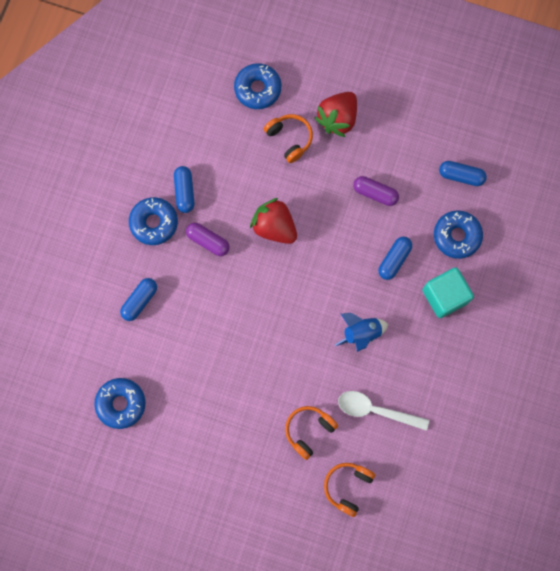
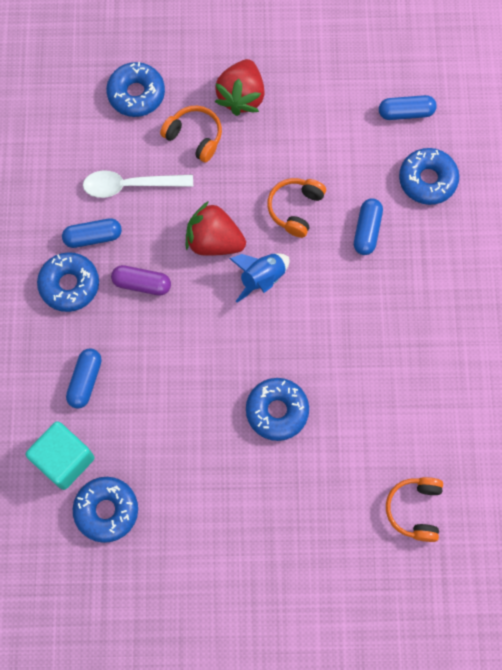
camera: 20 degrees left, 5 degrees down
blue capsule [174,166,194,213] -> blue capsule turned 75 degrees counterclockwise [62,218,122,248]
orange headphones [285,406,338,460] -> orange headphones moved to [267,178,326,238]
blue rocket [335,313,388,352] -> blue rocket moved to [229,254,290,303]
white spoon [338,391,429,431] -> white spoon moved to [83,171,193,198]
purple capsule [353,176,399,206] -> none
turquoise cube [422,267,474,318] -> turquoise cube moved to [26,421,95,490]
none -> blue donut [246,378,309,441]

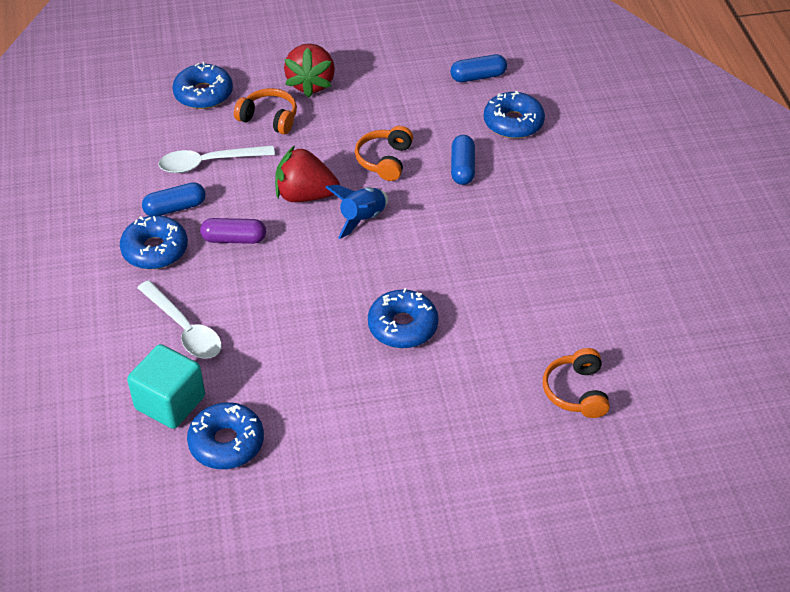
camera: 10 degrees left, 25 degrees down
blue capsule [66,348,102,409] -> white spoon [138,280,222,359]

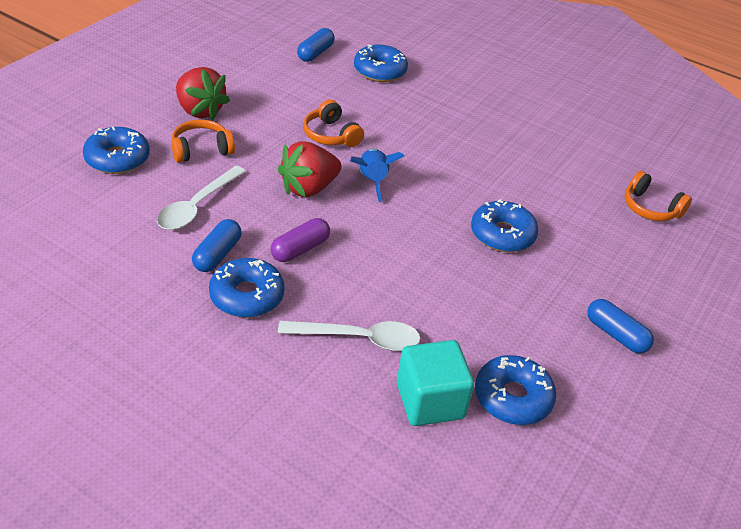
camera: 50 degrees left, 5 degrees down
blue capsule [451,135,475,185] -> blue capsule moved to [587,299,654,353]

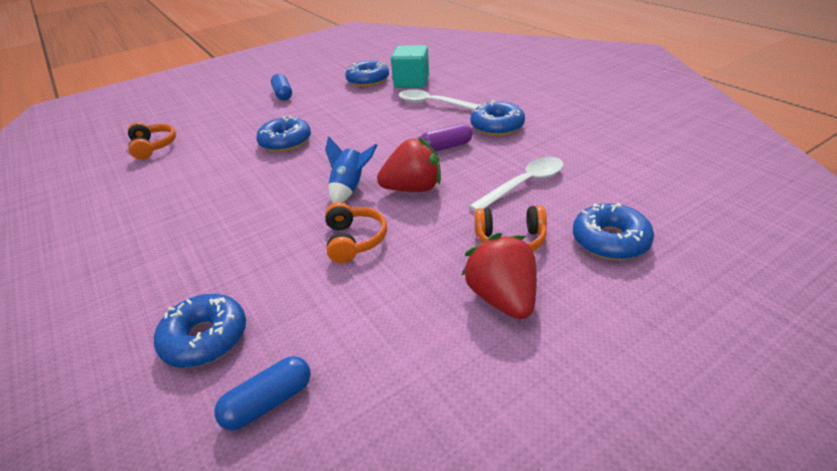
camera: 150 degrees left, 5 degrees down
blue capsule [192,219,242,272] -> none

